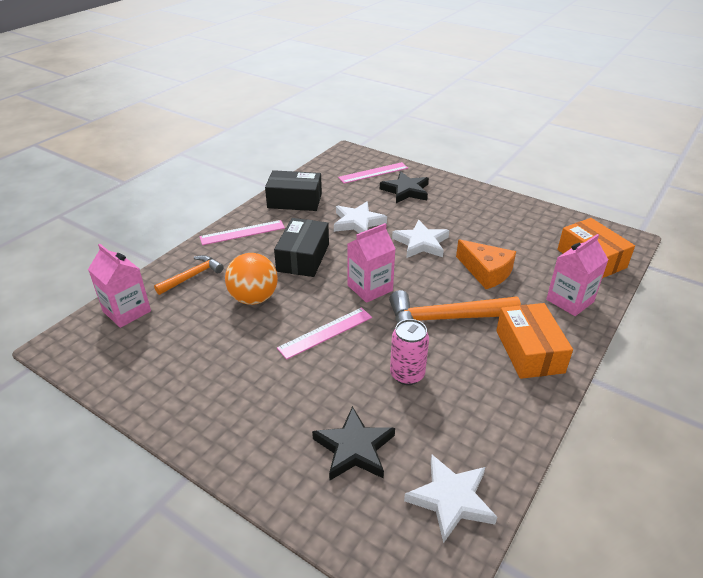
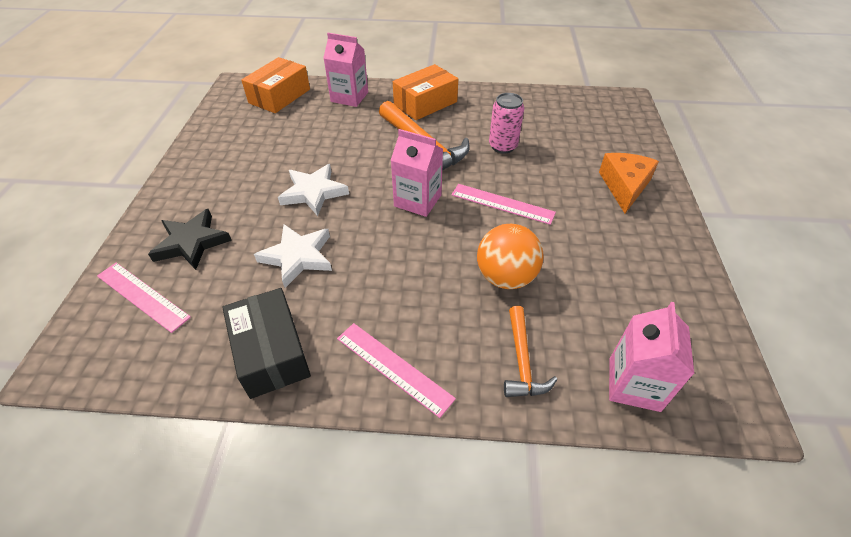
camera: 120 degrees left, 10 degrees up
orange hammer [154,255,224,295] -> orange hammer turned 105 degrees counterclockwise [504,306,557,397]
black box [274,218,329,277] -> none
black star [312,406,395,480] -> none
white star [404,455,497,543] -> none
orange cheese [456,239,516,289] -> orange cheese moved to [599,153,659,213]

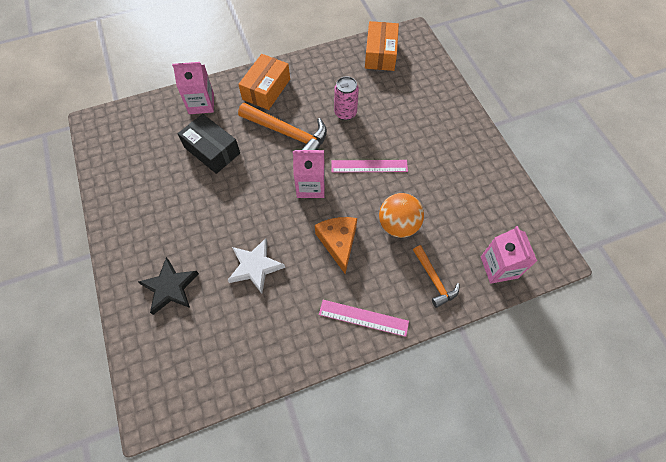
camera: 25 degrees left, 15 degrees up
pink ruler [97,263,191,333] -> none
black box [222,288,311,399] -> black box moved to [178,114,240,174]
orange box [241,57,310,113] -> orange box moved to [365,21,399,71]
white star [278,164,349,216] -> none
orange cheese [599,153,659,213] -> orange cheese moved to [315,217,357,274]

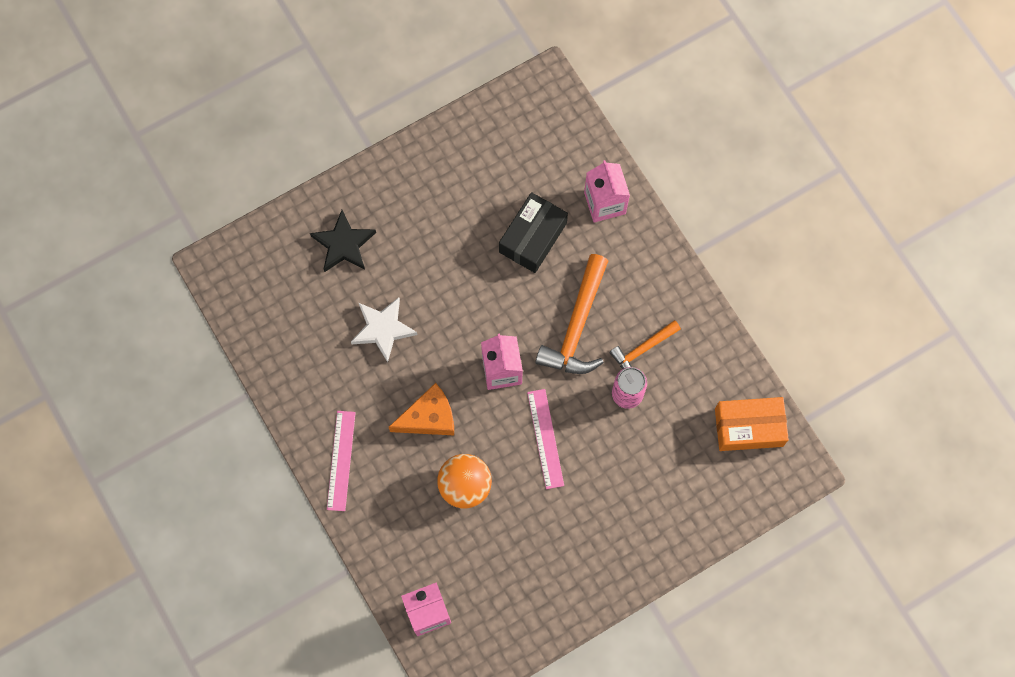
camera: 80 degrees right, 10 degrees up
orange box [238,54,290,110] -> none
orange hammer [413,245,460,308] -> orange hammer moved to [609,320,681,369]

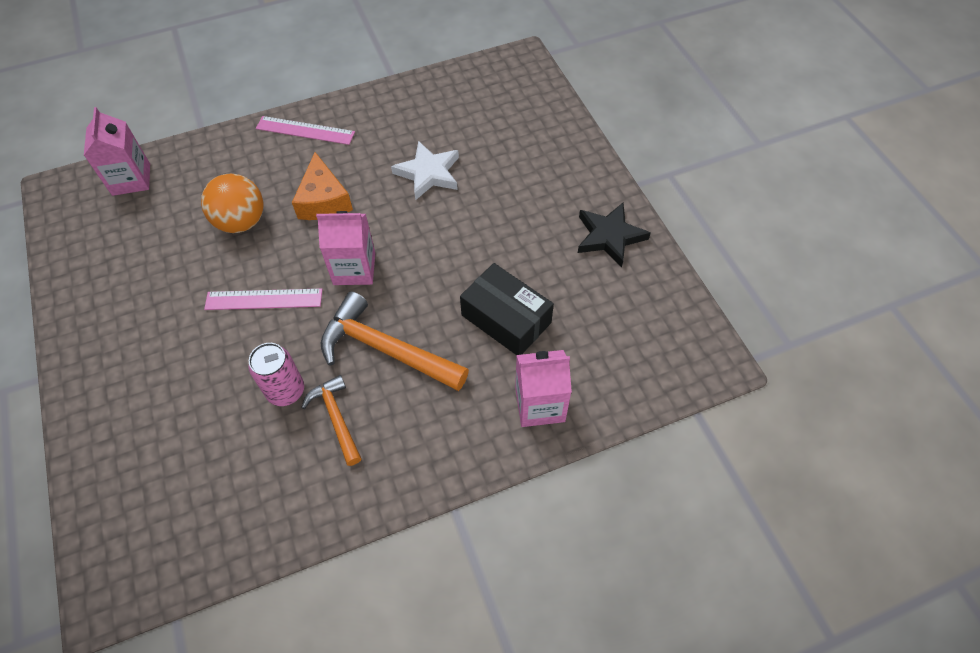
camera: 100 degrees right, 15 degrees down
black star [310,210,376,272] -> black star moved to [578,203,651,268]
orange box [715,397,789,451] -> none

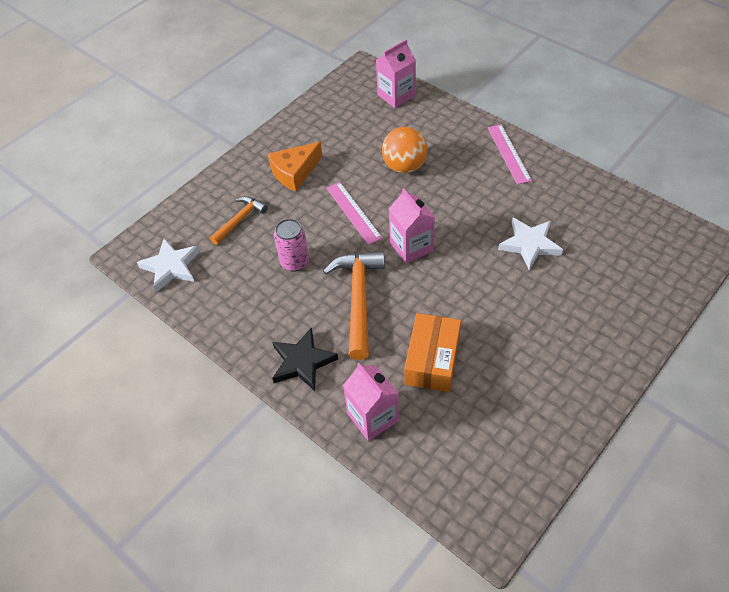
camera: 65 degrees right, 5 degrees down
orange cheese [292,152,353,220] -> orange cheese moved to [268,142,322,191]
orange hammer [301,375,362,466] -> orange hammer moved to [210,196,268,245]
black box [460,263,554,355] -> orange box [404,313,461,392]
black star [578,203,651,268] -> black star moved to [272,327,338,391]
none -> white star [137,238,200,292]

